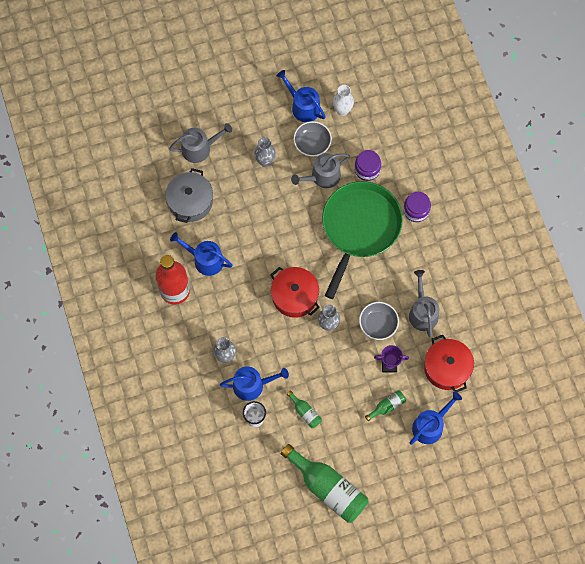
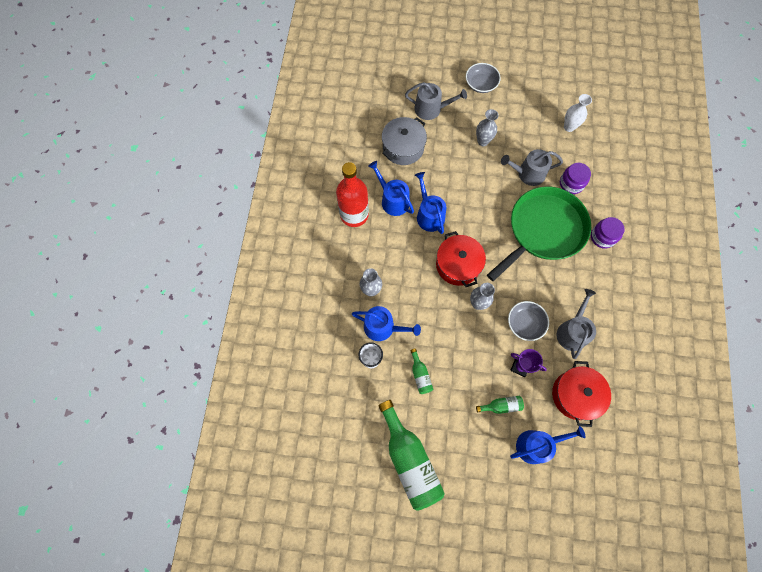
camera: 25 degrees right, 0 degrees up
blue watering can [277,70,326,122] -> blue watering can moved to [415,172,446,234]
grey bowl [294,121,332,157] -> grey bowl moved to [466,63,501,93]

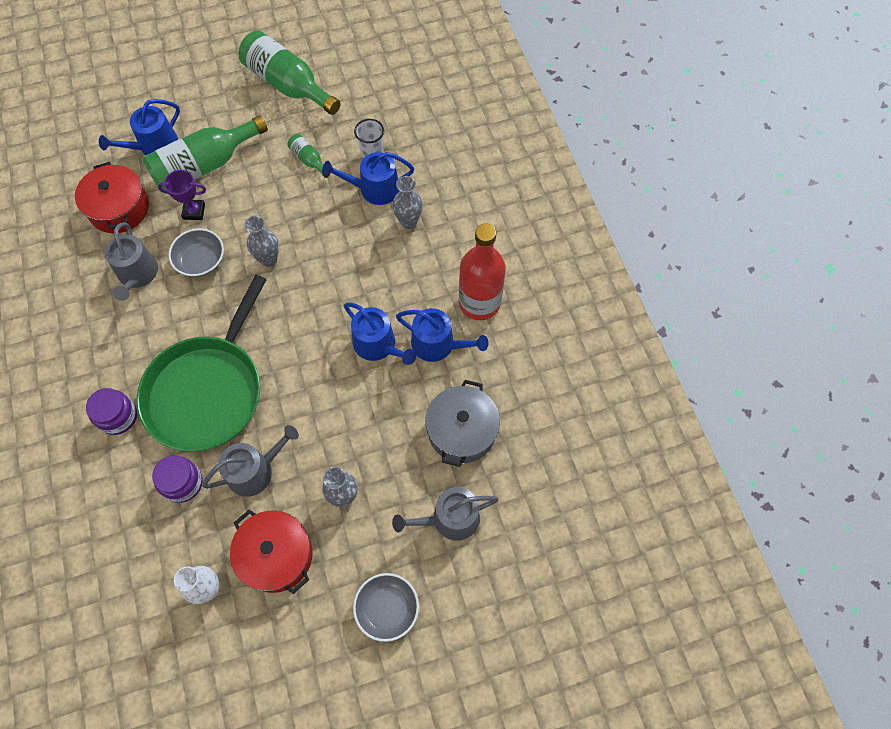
camera: 155 degrees right, 5 degrees down
red pot [436,231,486,287] -> red pot moved to [230,510,313,594]
green bottle [476,396,524,414] -> green bottle [143,115,268,194], size x2.21

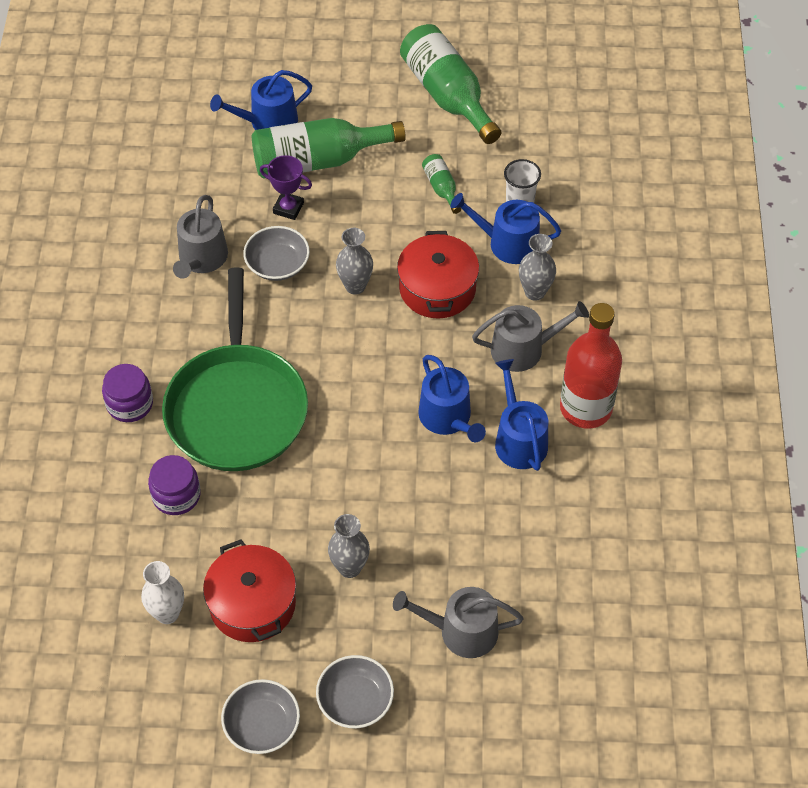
camera: 20 degrees right, 10 degrees down
red pot [75,162,149,233] -> red pot moved to [397,231,479,318]
green pan [137,275,267,452] -> green pan turned 45 degrees counterclockwise [162,267,308,471]
grey watering can [202,425,299,497] -> grey watering can moved to [472,301,589,372]
blue watering can [396,308,488,362] -> blue watering can turned 150 degrees counterclockwise [495,359,548,471]
grey pot [425,380,500,467] -> none
none -> grey bowl [221,679,300,754]

